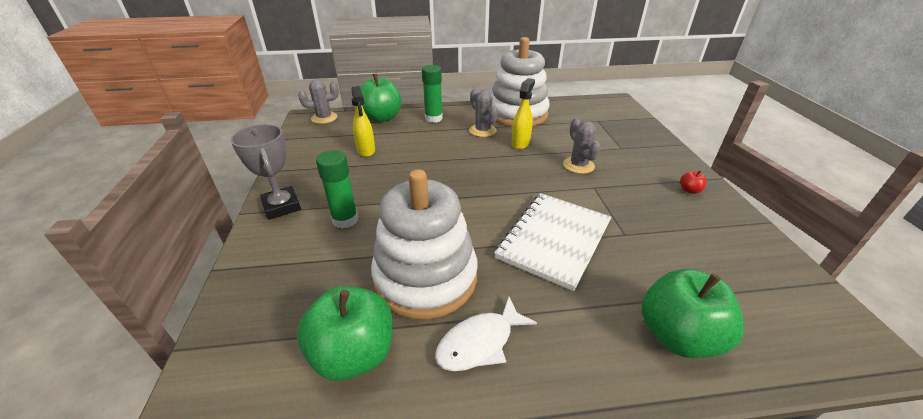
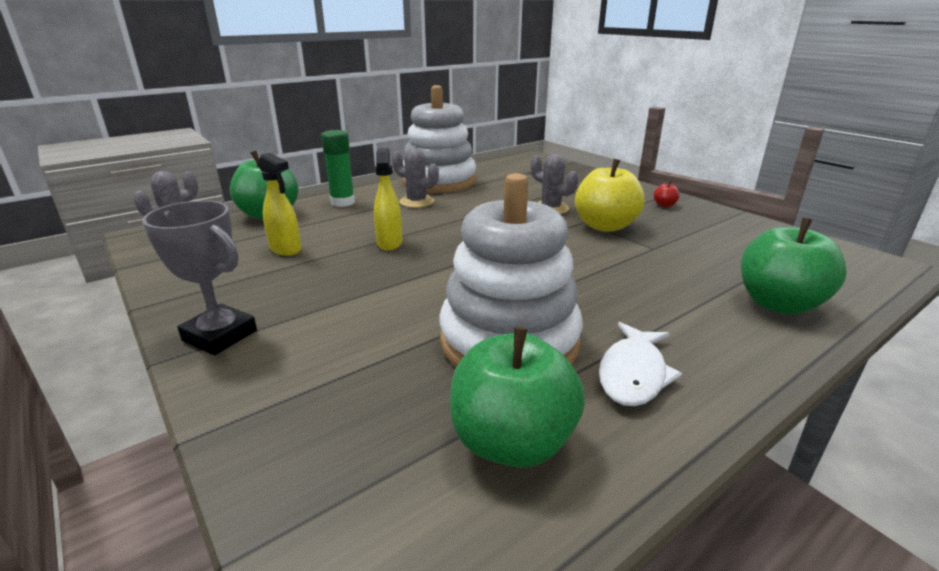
camera: 30 degrees left, 10 degrees down
green glue stick [316,150,358,229] -> none
white notebook [494,193,611,291] -> none
yellow spray bottle [512,78,535,149] -> yellow spray bottle moved to [374,148,402,251]
none -> yellow apple [575,159,645,232]

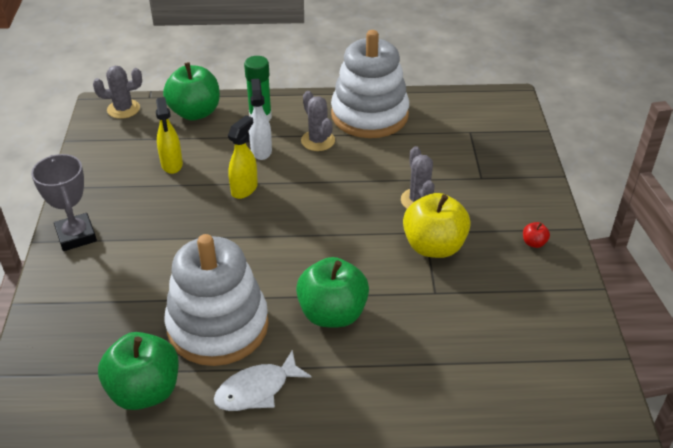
camera: 35 degrees right, 15 degrees up
green apple [741,218,847,315] -> green apple moved to [296,257,369,327]
none -> white spray bottle [249,79,272,160]

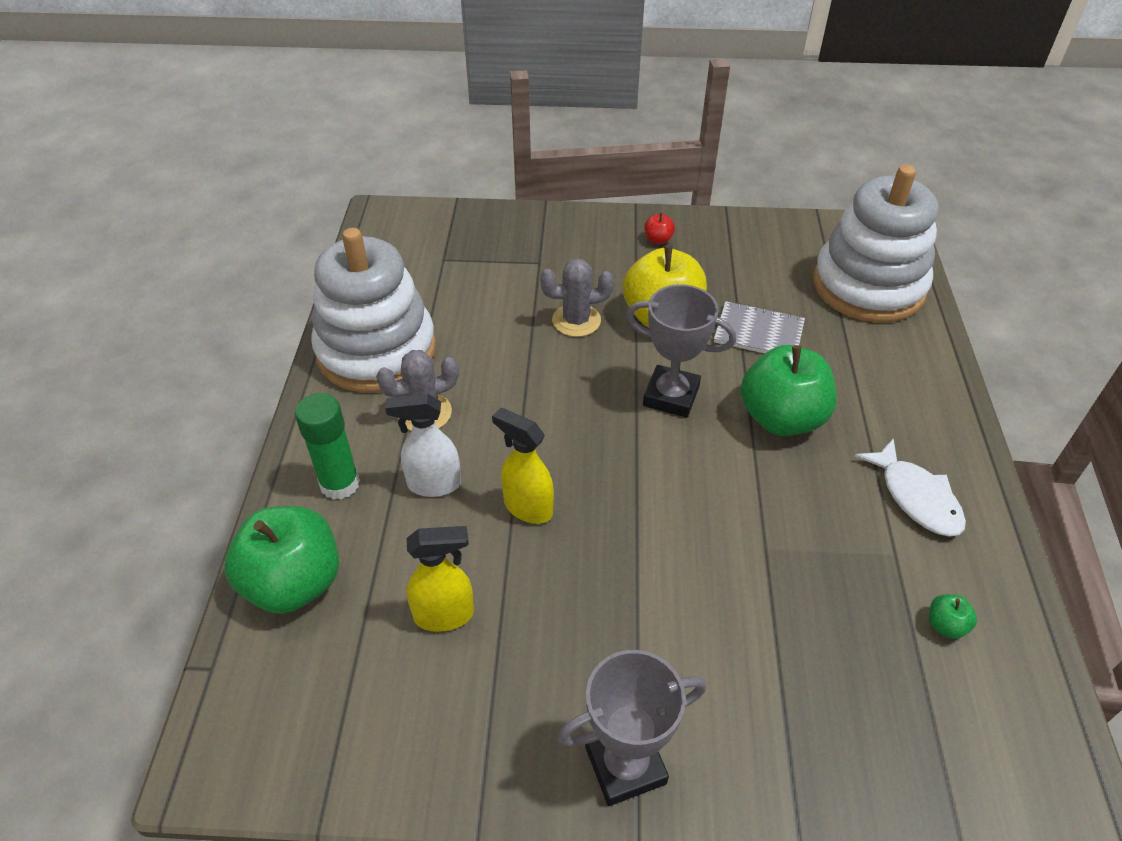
camera: 85 degrees left, 5 degrees up
grey cactus [93,66,142,119] -> none
green apple [98,332,179,410] -> green apple [929,594,977,639], size x0.40
white stacking toy [165,234,269,366] -> white stacking toy moved to [813,165,939,323]
none -> grey trophy [626,284,736,418]
none -> grey notebook [714,301,805,353]

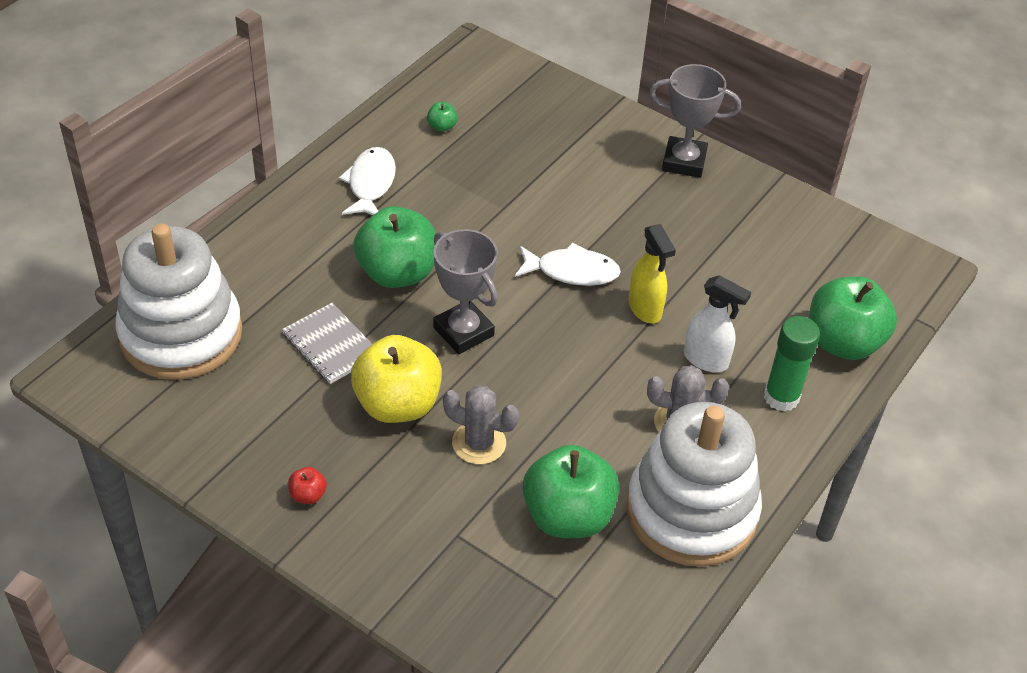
camera: 150 degrees left, 0 degrees up
yellow spray bottle [406,526,474,632] -> none
none -> white fish [515,243,621,286]
none -> green apple [523,445,619,538]

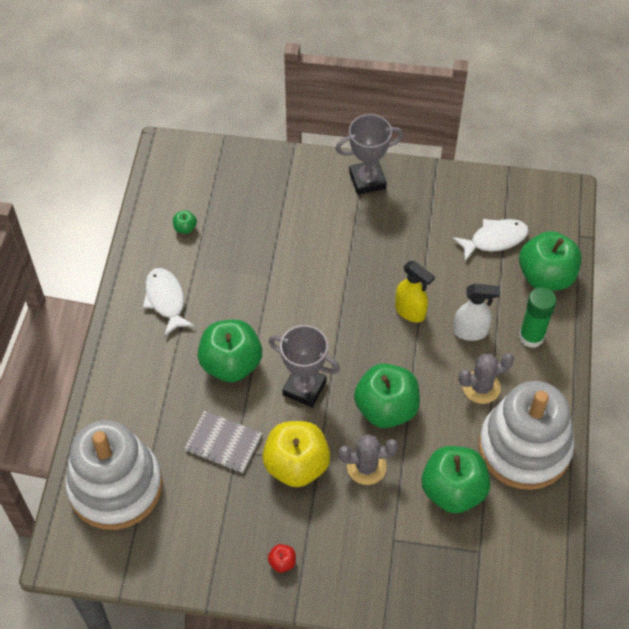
camera: 25 degrees left, 10 degrees up
white fish [515,243,621,286] -> white fish moved to [453,219,529,261]
none -> green apple [354,363,420,428]

